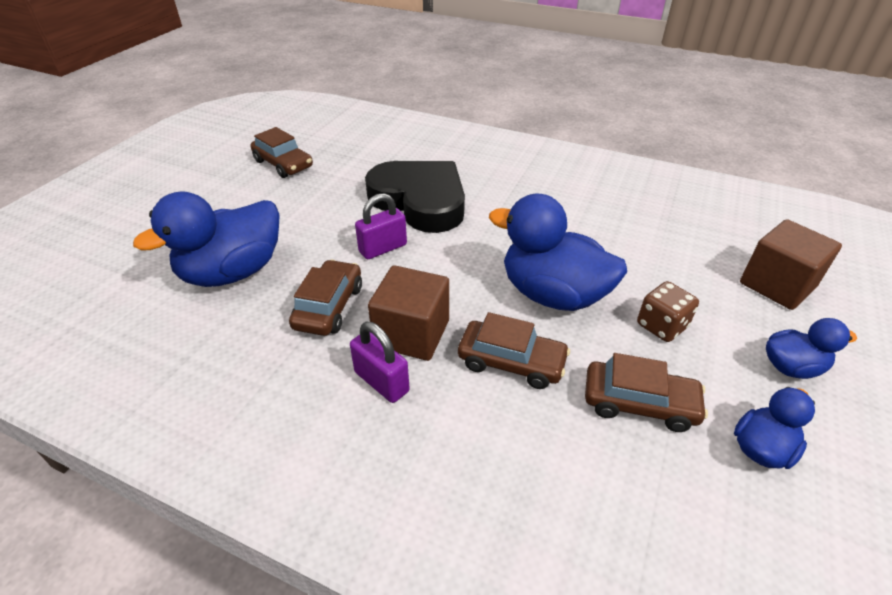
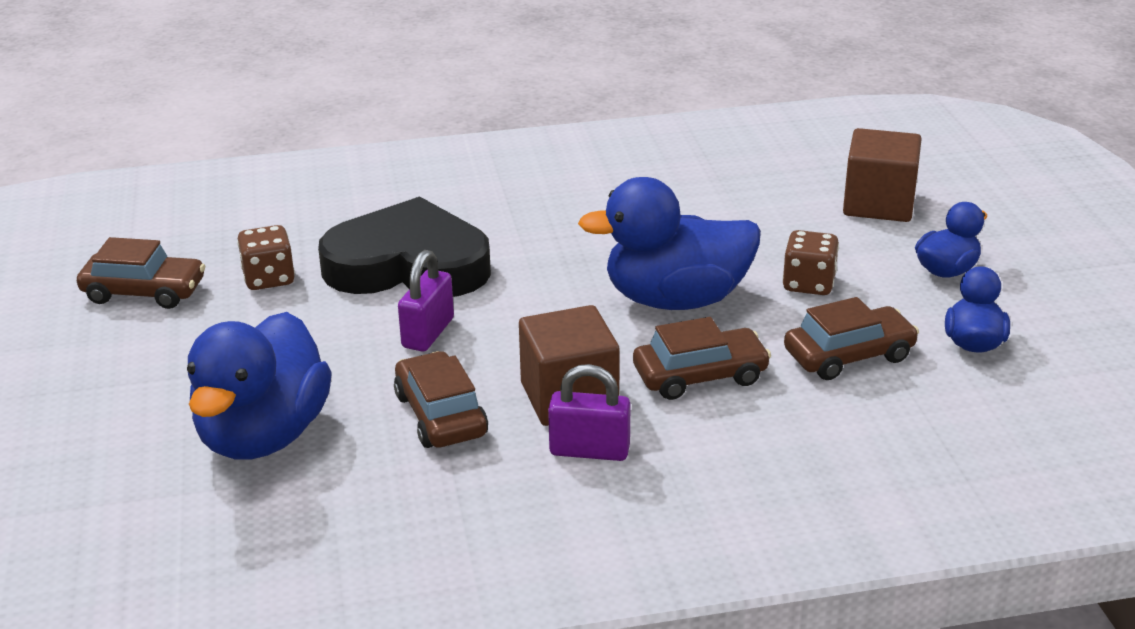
camera: 35 degrees left, 10 degrees down
none -> brown dice [237,225,295,290]

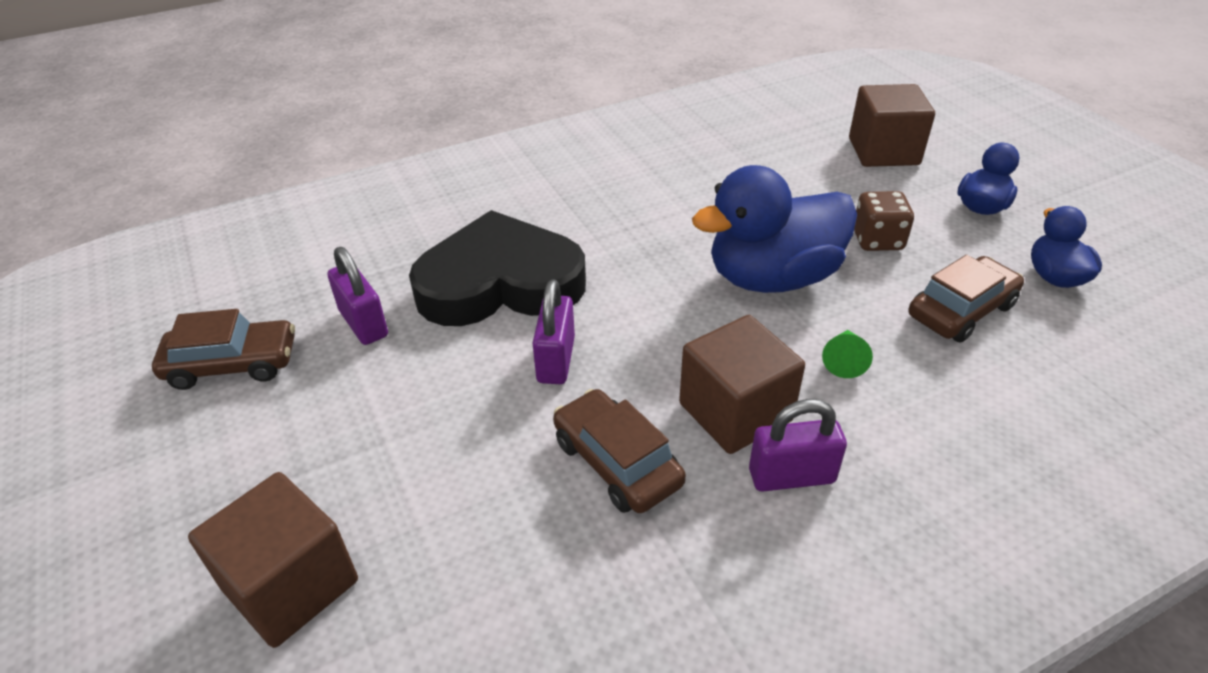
camera: 15 degrees left, 10 degrees up
blue duck [187,312,332,460] -> none
brown dice [237,225,295,290] -> purple padlock [328,247,388,345]
brown car [633,317,771,400] -> green cone [822,330,873,378]
none -> brown cube [188,472,358,648]

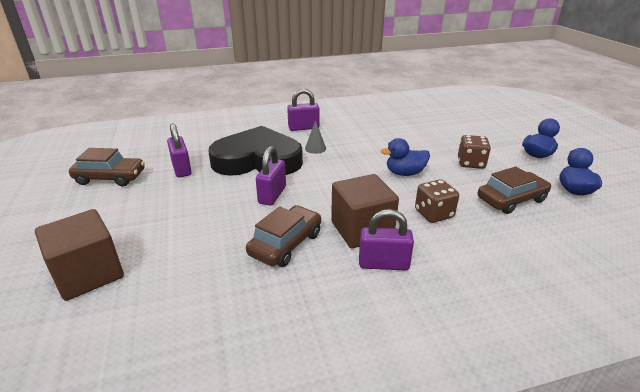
camera: 10 degrees right, 10 degrees down
brown car [553,389,686,513] -> brown car turned 60 degrees clockwise [246,205,321,267]
blue duck [692,165,857,293] -> blue duck [381,138,430,176], size x0.52
green cone [822,330,873,378] -> brown dice [415,179,459,223]
brown cube [849,84,935,167] -> none
none -> purple padlock [287,89,319,131]
none -> grey cone [305,120,326,154]

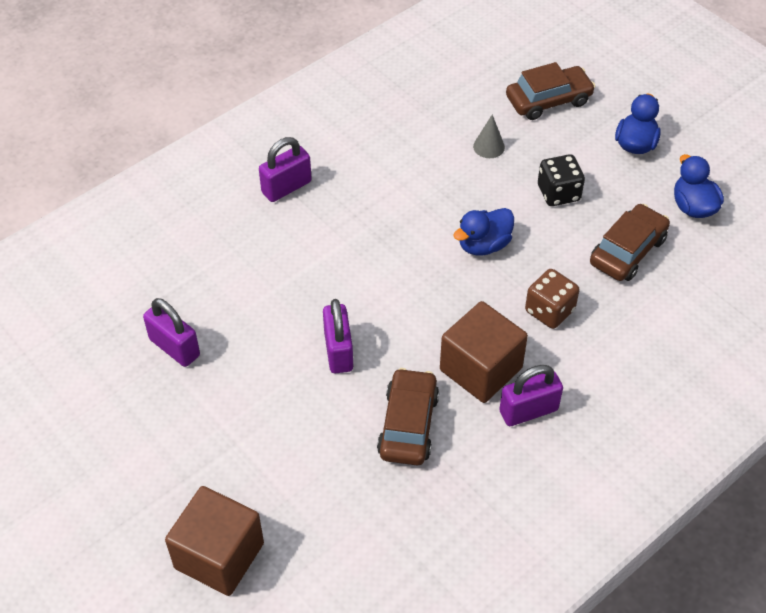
camera: 25 degrees left, 20 degrees up
brown car [69,148,145,187] -> brown car moved to [506,62,595,120]
black heart [208,126,303,176] -> none
grey cone [305,120,326,154] -> grey cone moved to [473,114,505,158]
brown dice [458,135,491,169] -> black dice [538,154,585,206]

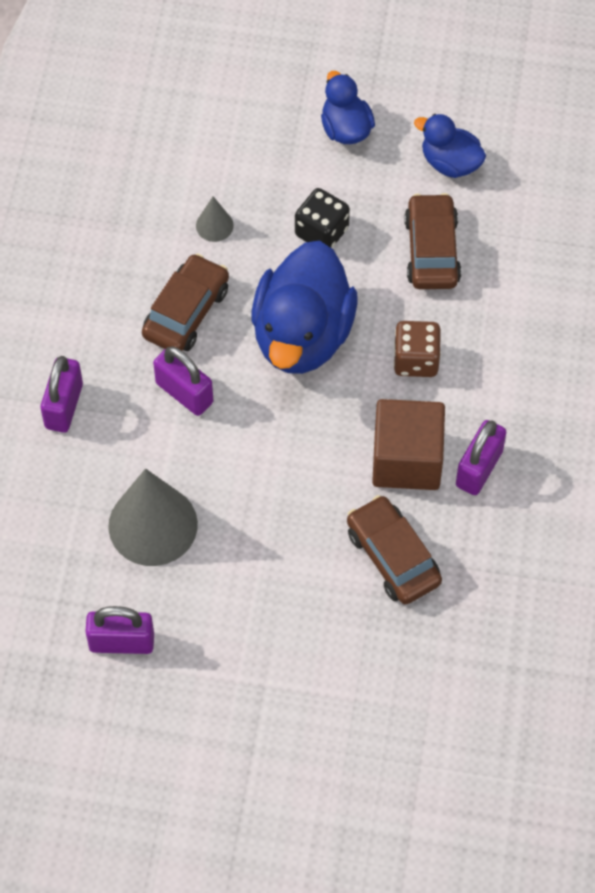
camera: 40 degrees left, 10 degrees up
brown cube [165,486,264,596] -> none
purple padlock [323,299,353,374] -> purple padlock moved to [153,346,213,416]
blue duck [453,208,514,256] -> blue duck [252,241,358,374], size x1.91
brown car [506,62,595,120] -> brown car moved to [142,253,229,351]
none -> grey cone [108,468,198,566]

